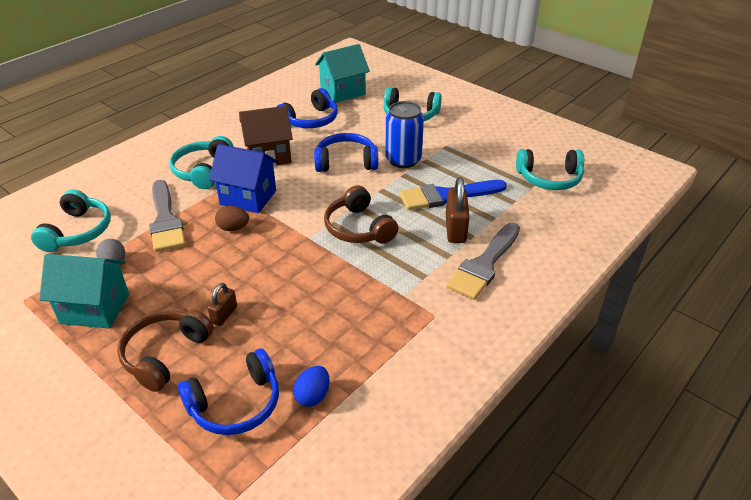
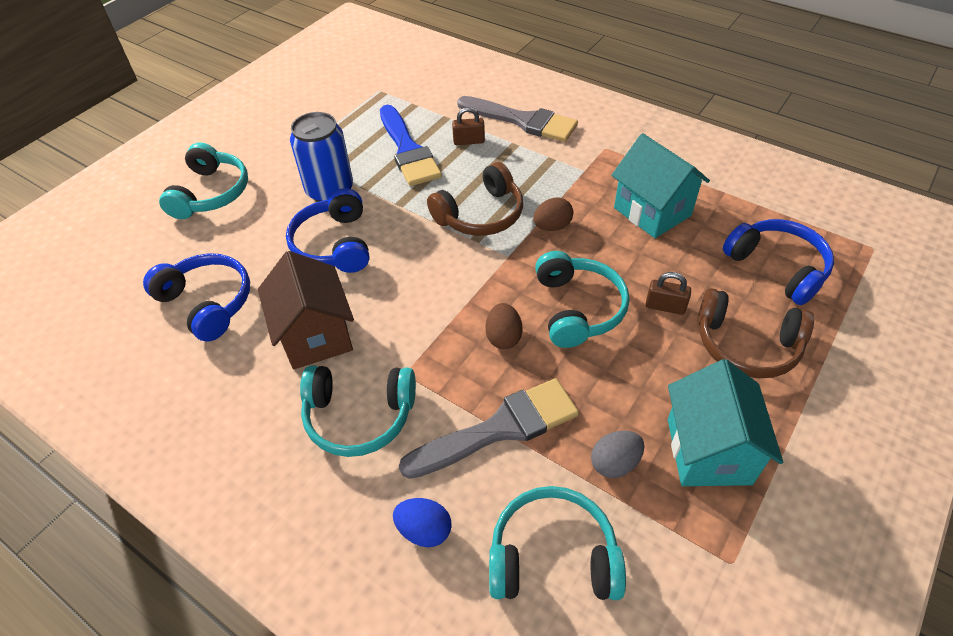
camera: 95 degrees left, 10 degrees up
blue house [209,144,278,213] -> none
blue egg [293,366,329,407] -> blue egg moved to [393,498,452,547]
turquoise house [315,44,370,103] -> turquoise house moved to [612,133,710,238]
brown padlock [446,177,470,243] -> brown padlock [452,107,485,145], size x0.59
turquoise headphones [516,149,584,190] -> turquoise headphones moved to [535,251,629,348]
none -> brown egg [533,197,573,231]

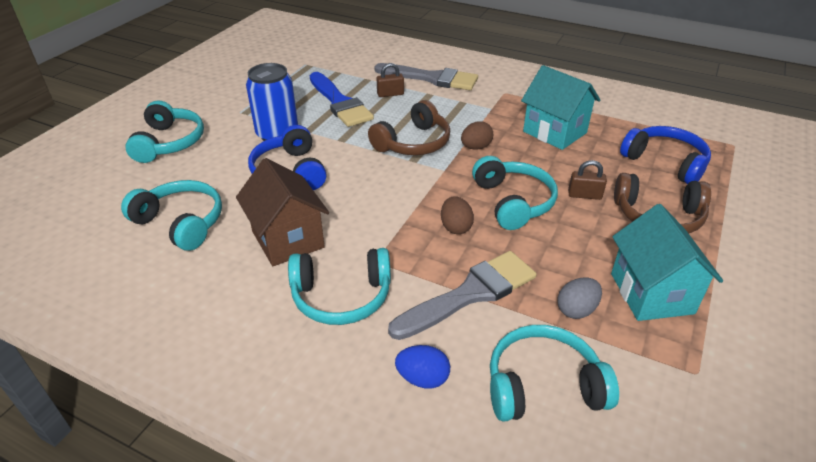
camera: 10 degrees left, 10 degrees down
blue headphones [143,253,250,342] -> turquoise headphones [121,180,222,251]

